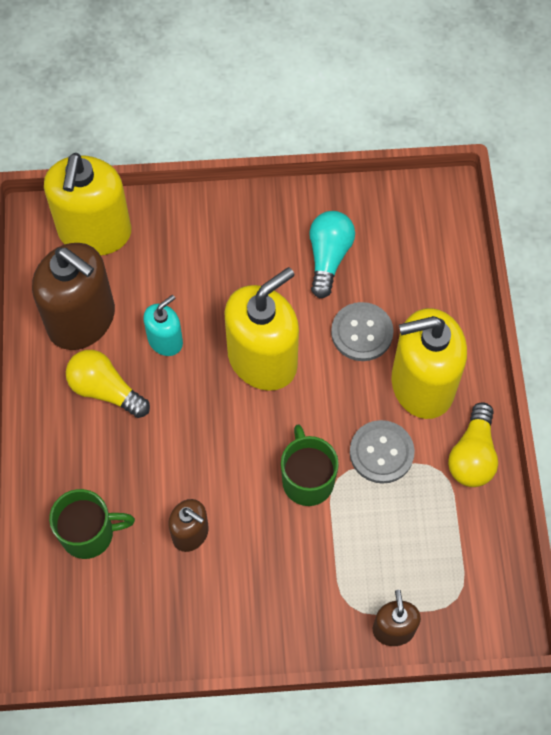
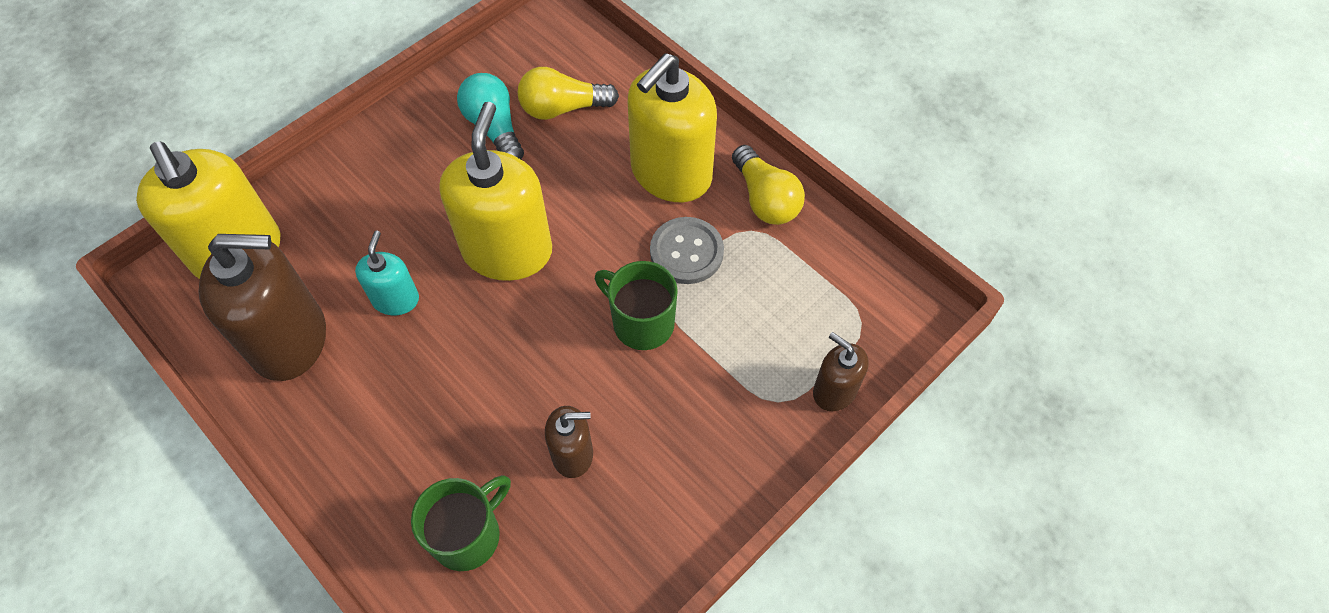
camera: 40 degrees left, 5 degrees down
yellow light bulb [66,350,150,418] -> yellow light bulb moved to [518,67,619,120]
grey button [331,302,394,361] -> none

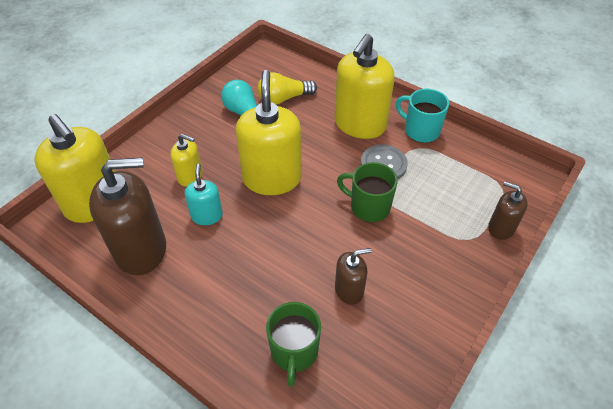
camera: 10 degrees left, 10 degrees down
green mug [411,475,511,571] -> green mug turned 150 degrees clockwise [266,302,321,387]
yellow light bulb [732,145,805,225] -> turquoise mug [396,88,449,143]
none -> yellow soap dispenser [170,134,203,187]

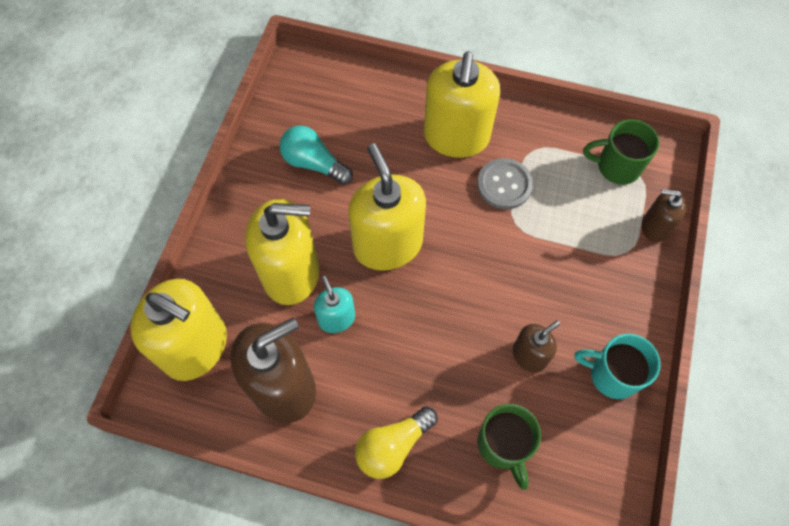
camera: 20 degrees left, 15 degrees up
yellow soap dispenser [170,134,203,187] -> yellow soap dispenser [245,199,319,305], size x1.96
yellow light bulb [257,72,317,105] -> yellow light bulb moved to [355,406,438,479]
green mug [337,162,398,222] -> green mug moved to [583,119,660,185]
turquoise mug [396,88,449,143] -> turquoise mug moved to [574,334,661,399]

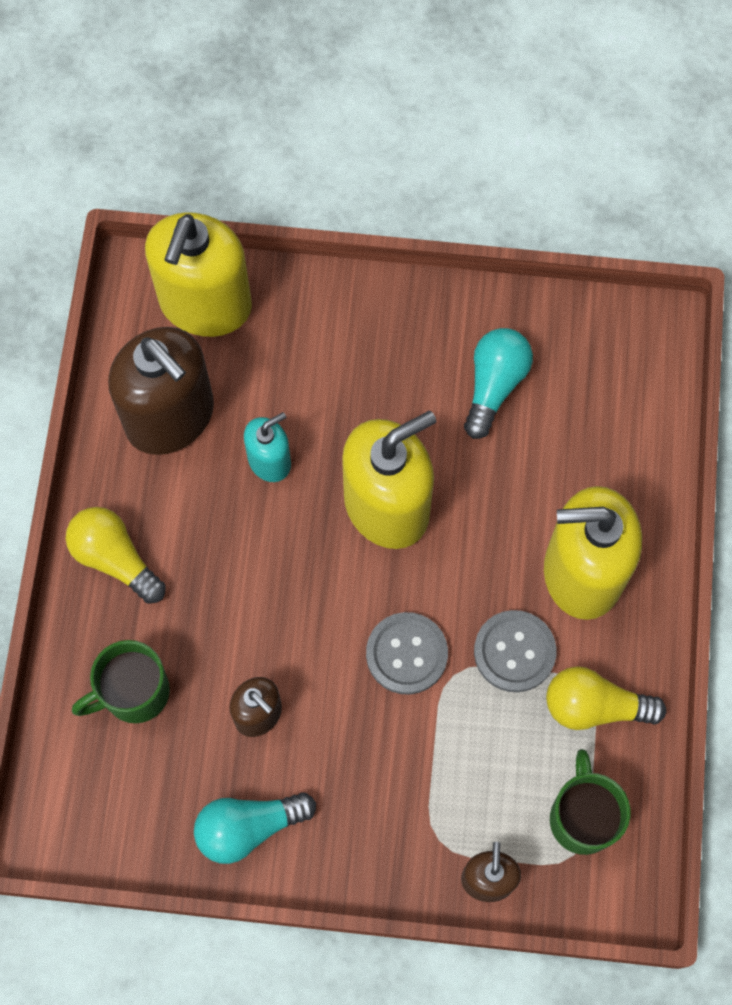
camera: 80 degrees right, 5 degrees up
yellow soap dispenser [245,199,319,305] -> none
turquoise mug [574,334,661,399] -> turquoise light bulb [194,792,316,864]
none -> grey button [366,612,448,694]
none -> yellow light bulb [546,666,666,730]

